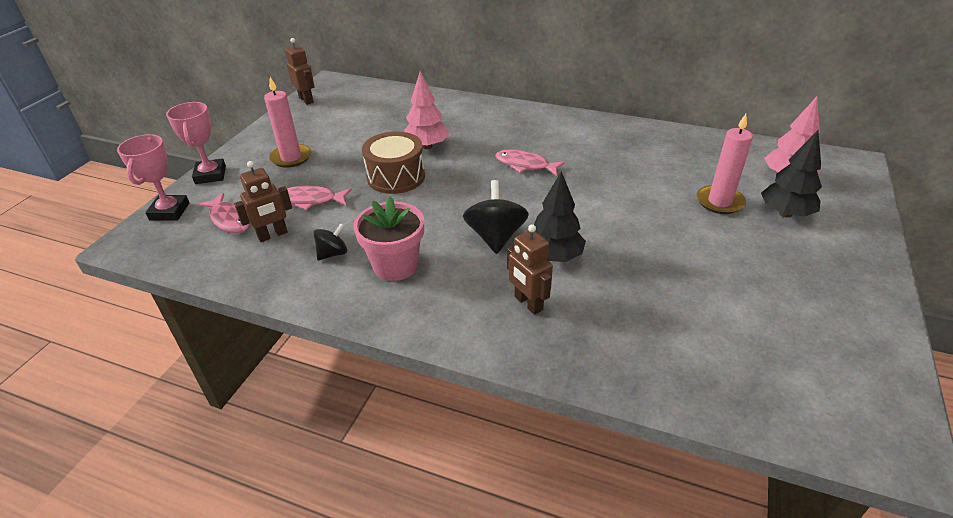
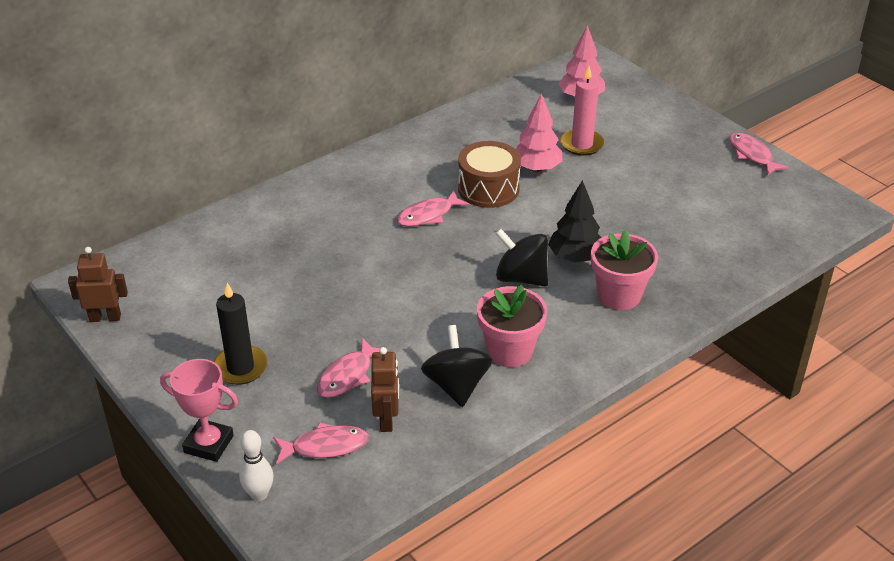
camera: 60 degrees left, 0 degrees up
pink trophy [117,134,189,221] -> white bowling pin [239,430,274,501]
pink candle [264,77,311,168] -> black candle [214,283,268,385]
black spinning top [313,223,347,260] -> black spinning top [421,325,493,407], size x1.72
brown drum [362,131,425,194] -> brown drum moved to [458,141,521,208]
pink tree [404,71,449,149] -> pink tree moved to [516,93,562,172]
brown robot [507,224,553,315] -> pink flower pot [591,230,658,310]
black tree [761,130,822,218] -> none
none -> pink fish [729,132,789,176]

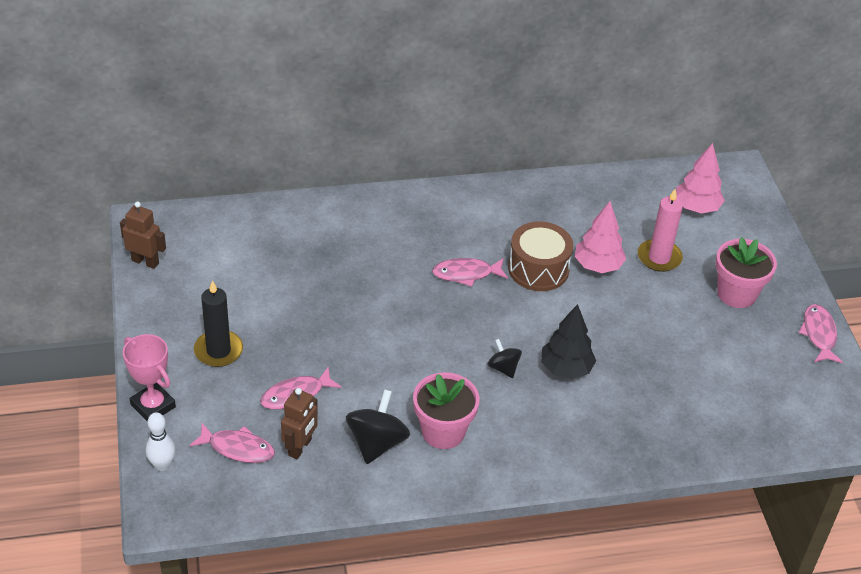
camera: 25 degrees right, 5 degrees up
black spinning top [495,229,548,286] -> black spinning top [487,339,522,378], size x0.58
pink flower pot [591,230,658,310] -> pink flower pot moved to [715,237,777,308]

